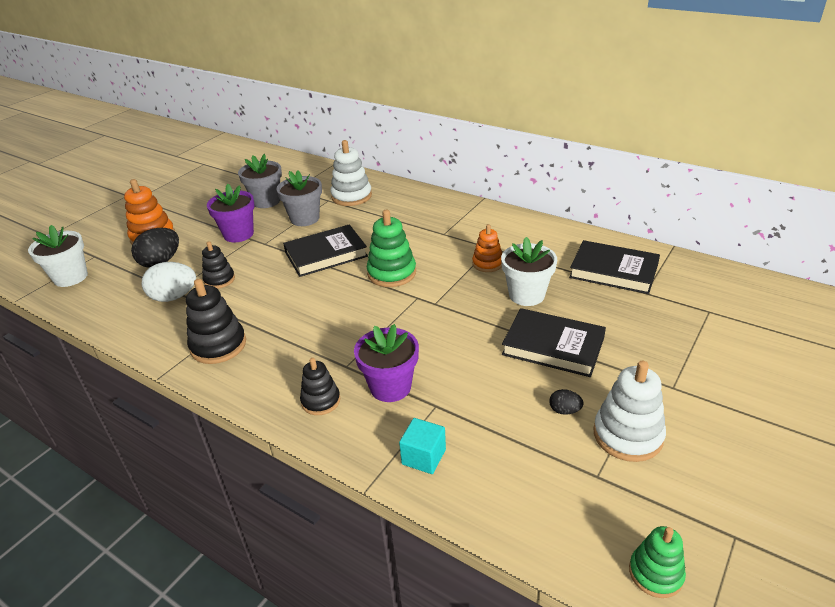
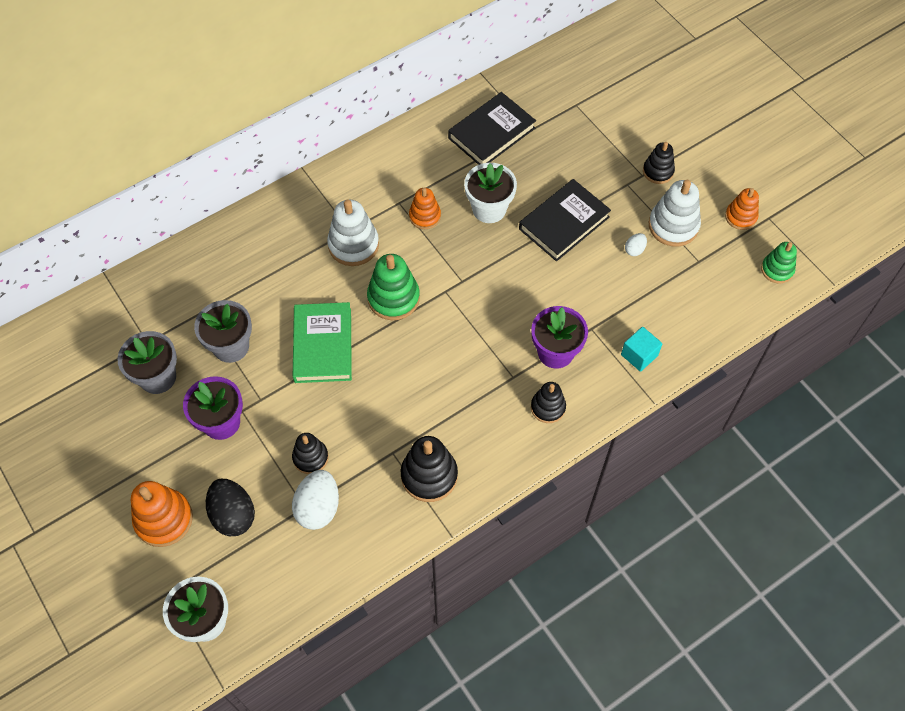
camera: 70 degrees left, 25 degrees up
black book [283,224,368,277] -> green book [293,302,352,383]
white stacking toy [330,140,372,206] -> white stacking toy moved to [327,199,379,266]
black egg [549,389,584,415] -> white egg [625,233,647,256]
none -> black stacking toy [643,142,675,184]
none -> orange stacking toy [725,188,759,230]

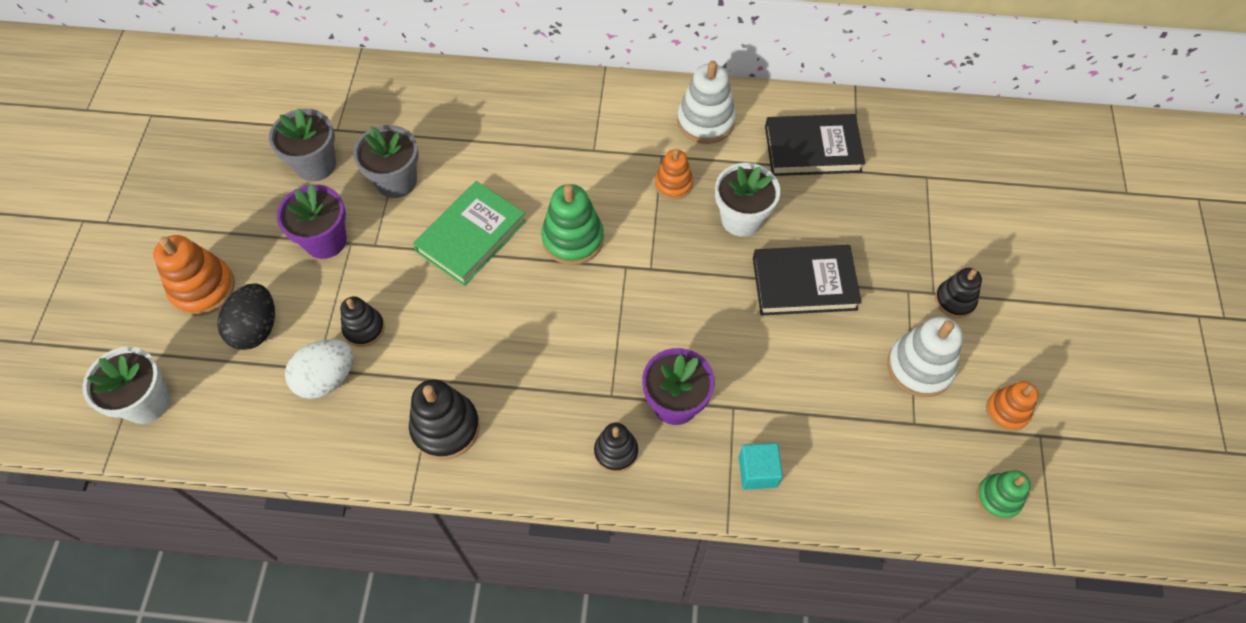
camera: 40 degrees right, 0 degrees up
white stacking toy [327,199,379,266] -> white stacking toy moved to [677,61,736,144]
white egg [625,233,647,256] -> none

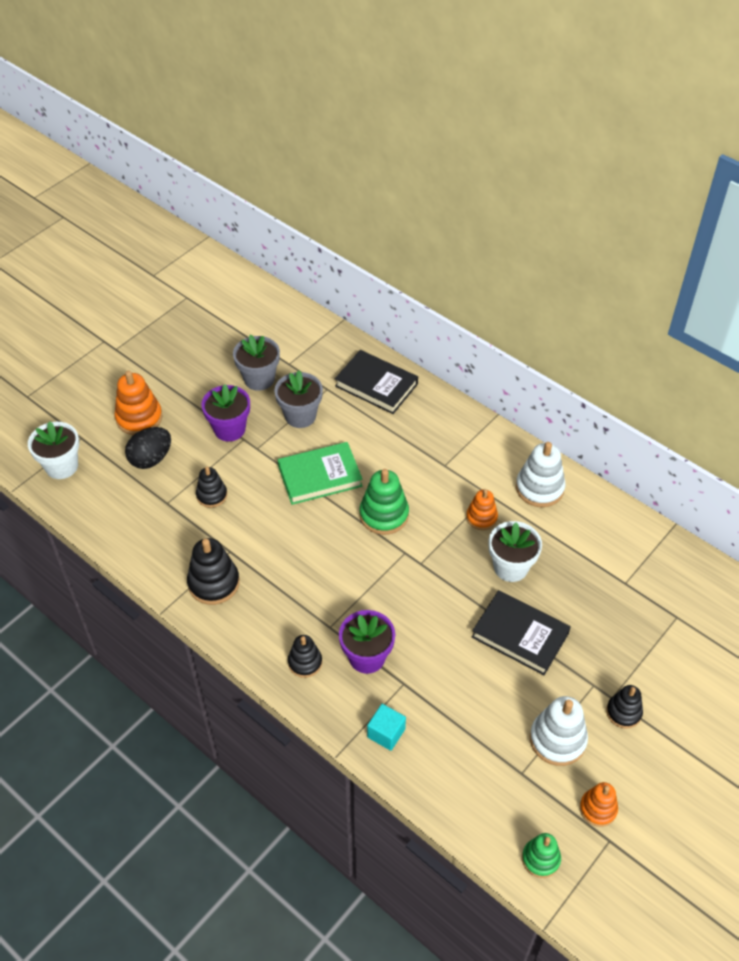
camera: 35 degrees right, 10 degrees down
white egg [285,339,353,399] -> none
black book [765,114,865,176] -> black book moved to [335,350,418,414]

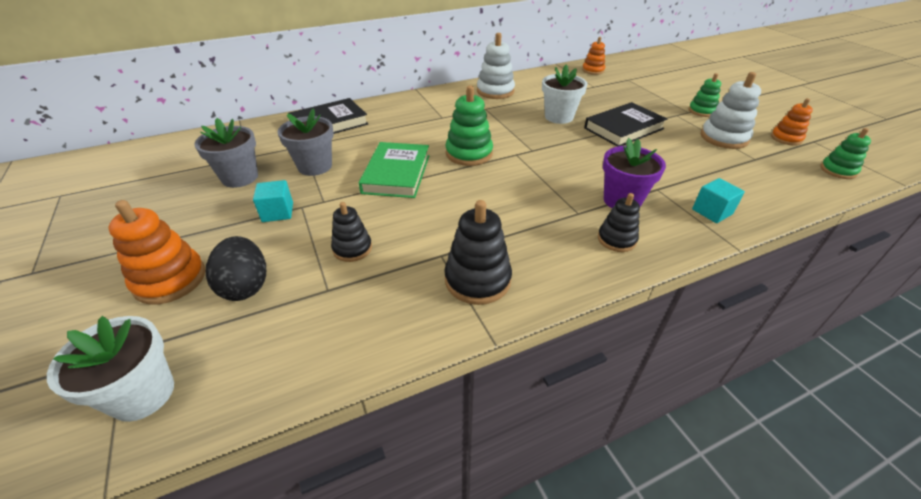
camera: 65 degrees left, 10 degrees down
purple flower pot [201,384,250,442] -> turquoise cube [253,180,293,222]
orange stacking toy [466,489,498,530] -> orange stacking toy moved to [582,37,605,75]
black stacking toy [606,685,643,729] -> green stacking toy [688,73,721,117]

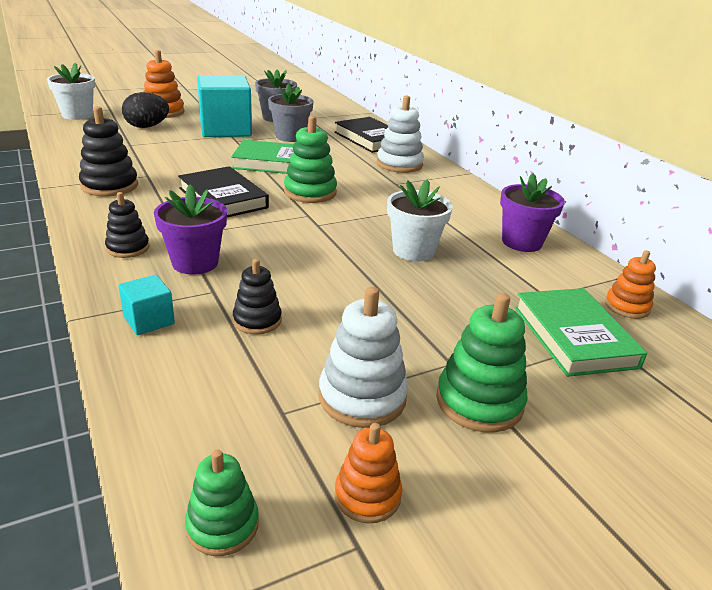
camera: 85 degrees right, 10 degrees down
turquoise cube [253,180,293,222] -> turquoise cube [197,75,252,137], size x2.21
black stacking toy [331,202,372,262] -> black stacking toy moved to [233,259,282,335]
white stacking toy [477,33,515,99] -> white stacking toy moved to [377,95,424,173]
black book [584,102,667,147] -> black book moved to [178,166,269,217]
green stacking toy [688,73,721,117] -> green stacking toy [436,293,528,433], size x1.58
none -> purple flower pot [500,173,565,252]
none -> green book [514,288,647,377]

